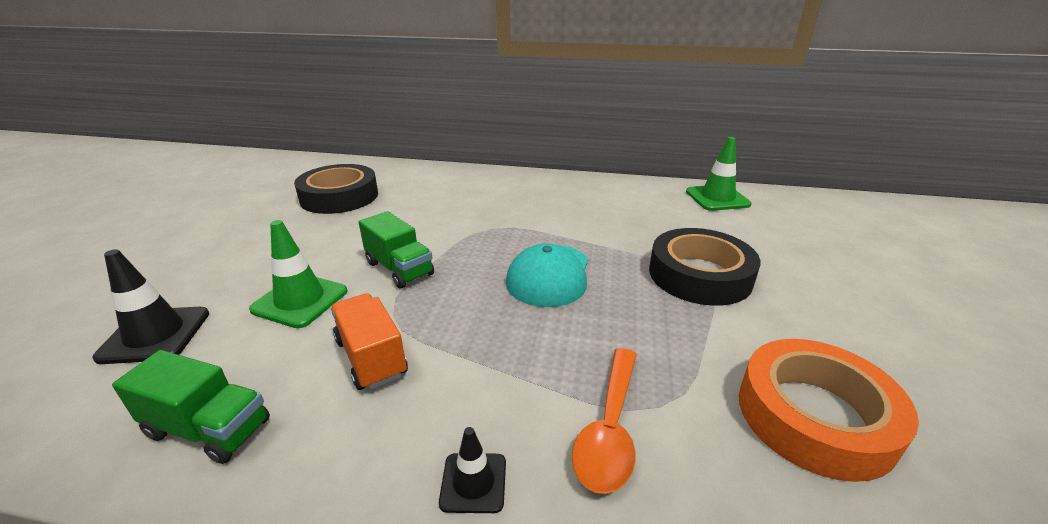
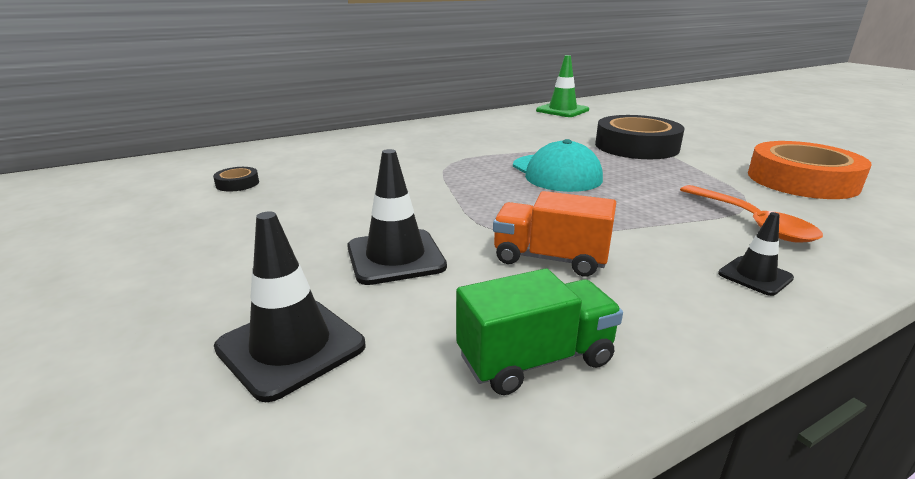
camera: 40 degrees left, 5 degrees down
green traffic cone [249,220,347,328] -> black traffic cone [347,149,447,285]
black tape [294,164,378,214] -> black tape [213,167,259,191], size x0.41
green truck [359,211,434,288] -> none

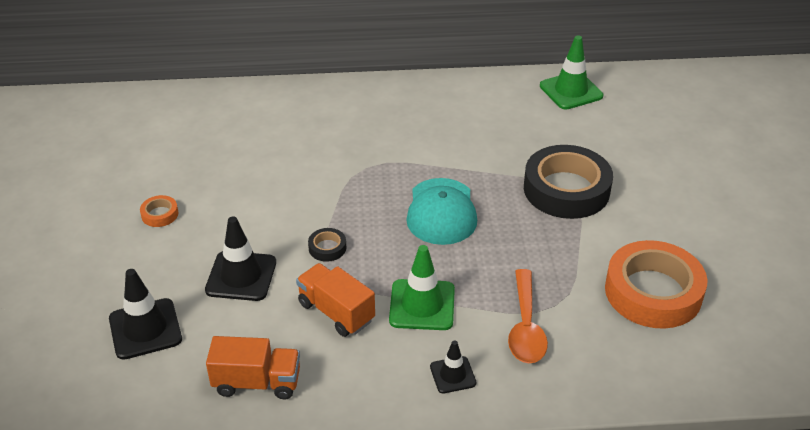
camera: 25 degrees right, 15 degrees up
black tape [213,167,259,191] -> black tape moved to [308,228,346,262]
green truck [456,268,623,395] -> orange truck [206,336,300,400]
none -> orange tape [140,195,179,227]
none -> green traffic cone [389,245,455,330]

